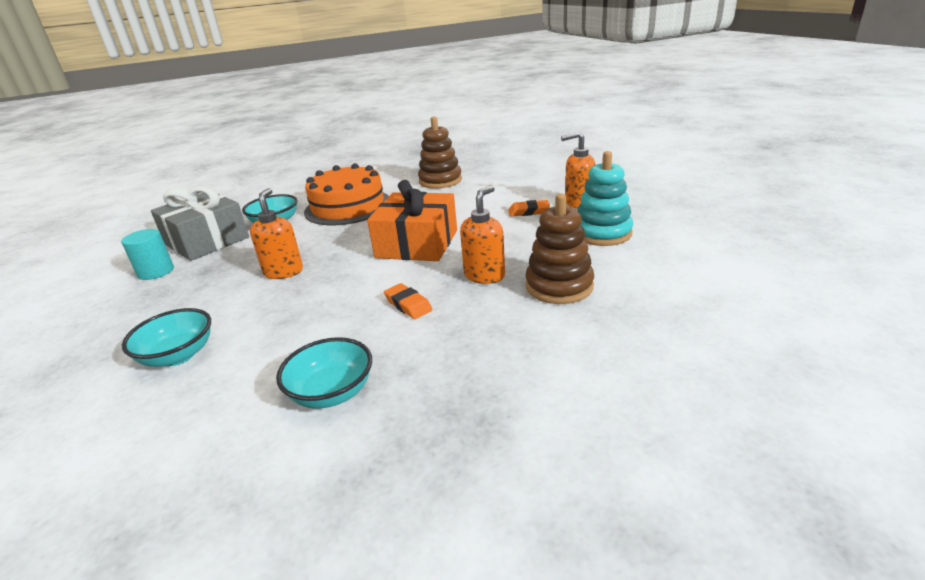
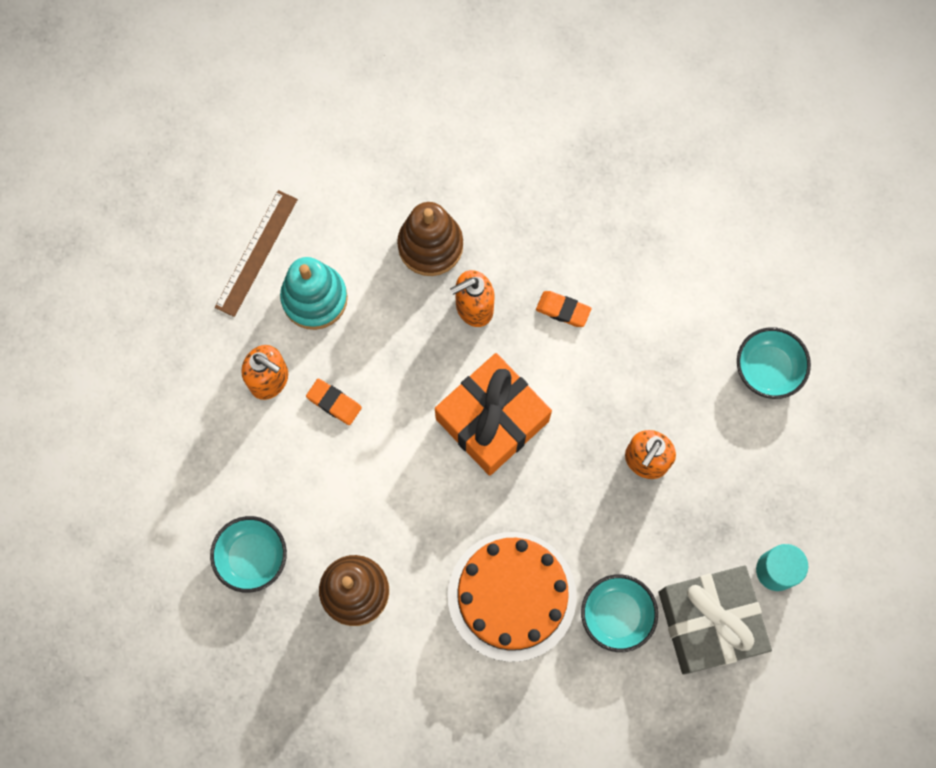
camera: 150 degrees left, 45 degrees up
turquoise bowl [276,337,372,409] -> turquoise bowl moved to [210,516,287,593]
orange eraser [384,283,433,319] -> orange eraser turned 60 degrees counterclockwise [536,291,592,327]
none -> brown ruler [215,190,298,317]

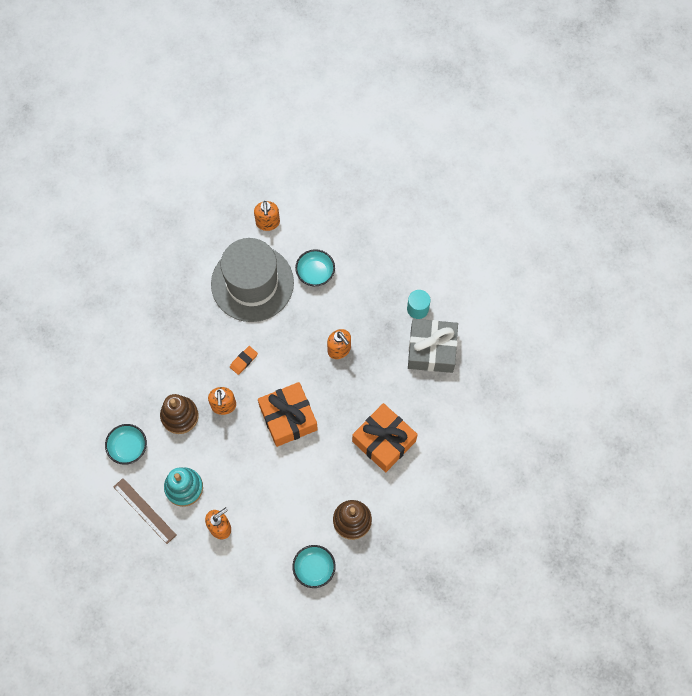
camera: 70 degrees left, 5 degrees down
orange eraser [306,379,362,425] -> none
orange cake [448,532,577,662] -> orange gift [352,403,418,472]
turquoise bowl [581,574,658,652] -> turquoise bowl moved to [105,424,147,465]
none -> grey hat [211,238,294,322]
none -> orange soap dispenser [254,201,280,231]

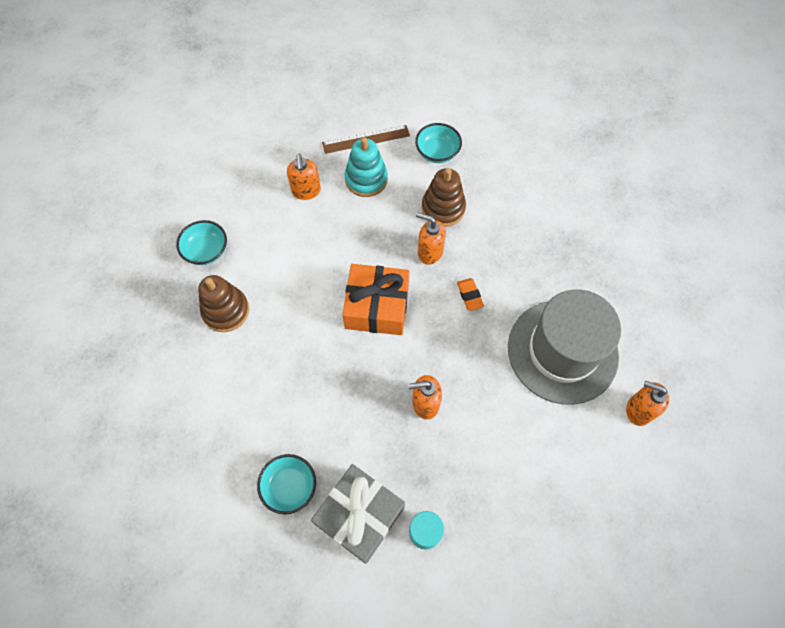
camera: 120 degrees right, 5 degrees down
turquoise bowl [295,249,335,286] -> turquoise bowl moved to [257,454,316,514]
orange gift [352,403,418,472] -> none

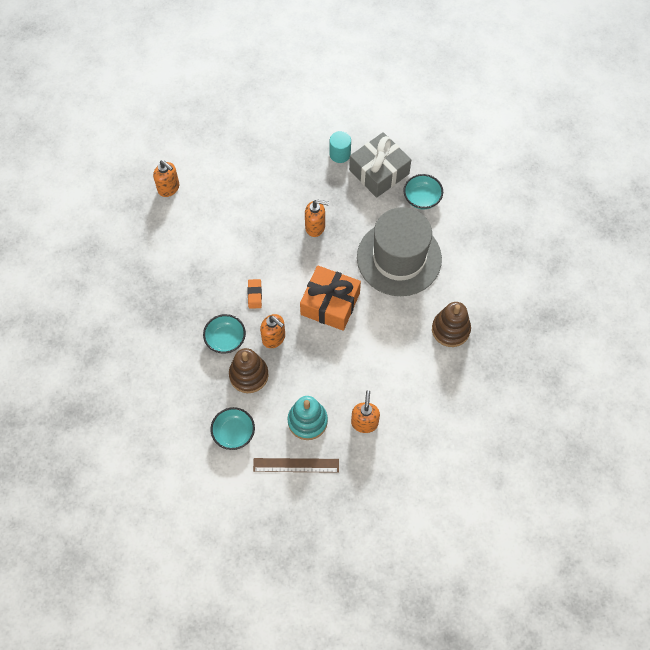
camera: 165 degrees left, 0 degrees up
turquoise bowl [176,220,227,265] -> turquoise bowl moved to [203,314,246,354]
grey hat [508,289,621,405] -> grey hat moved to [357,207,442,296]

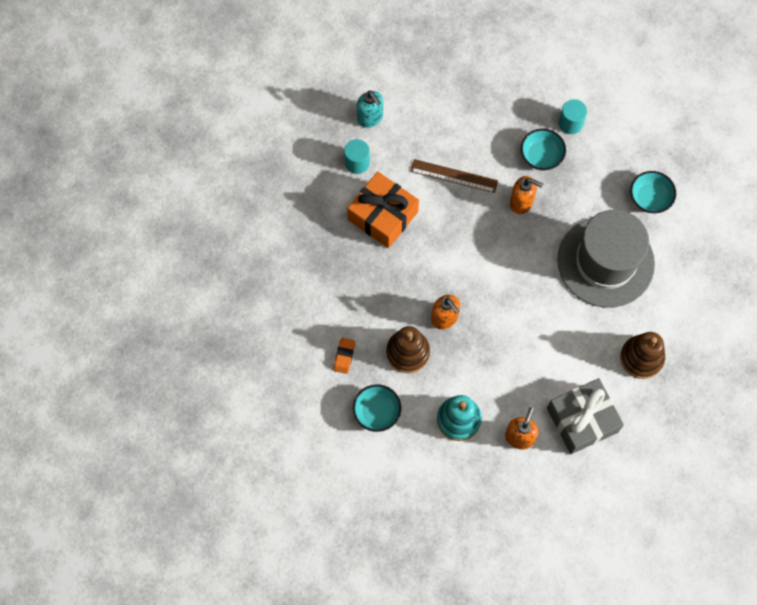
camera: 15 degrees right, 5 degrees up
orange soap dispenser [153,160,179,197] -> turquoise soap dispenser [357,91,383,128]
turquoise bowl [203,314,246,354] -> turquoise bowl moved to [521,129,566,170]
orange eraser [248,279,262,309] -> orange eraser moved to [334,338,355,374]
brown ruler [253,458,339,473] -> brown ruler moved to [410,159,498,193]
orange gift [300,265,361,331] -> orange gift moved to [347,171,419,248]
grey gift [349,132,411,198] -> grey gift moved to [547,378,624,454]
none -> turquoise cylinder [344,139,370,174]

